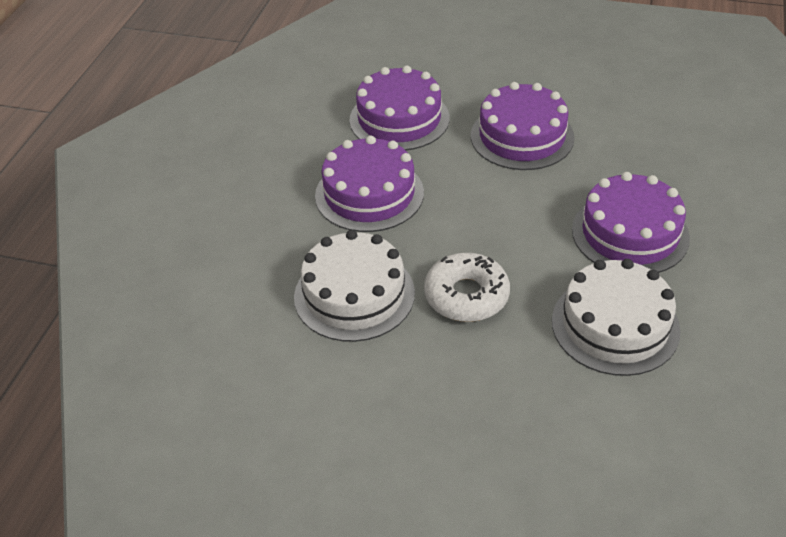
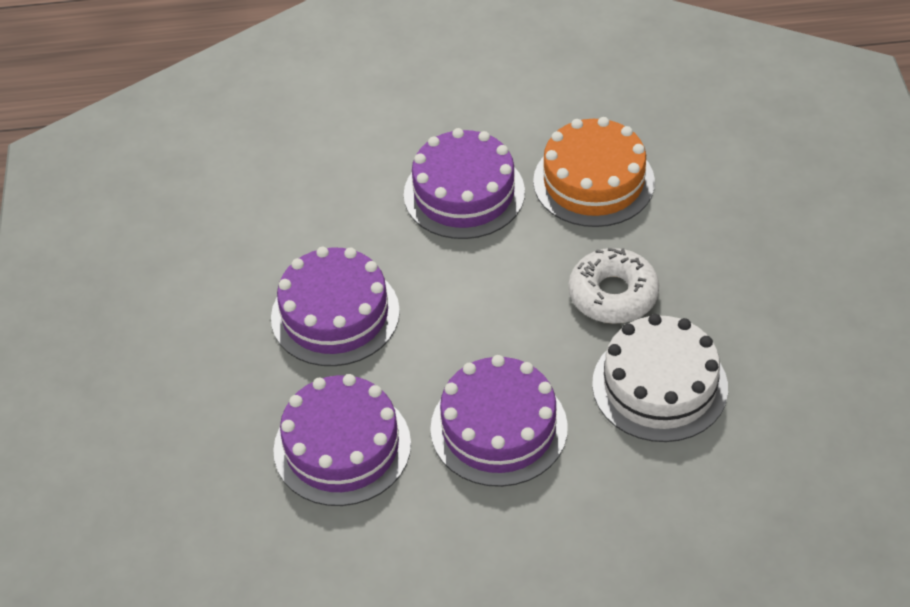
camera: 110 degrees left, 5 degrees up
white cake [552,259,681,376] -> orange cake [533,117,655,227]

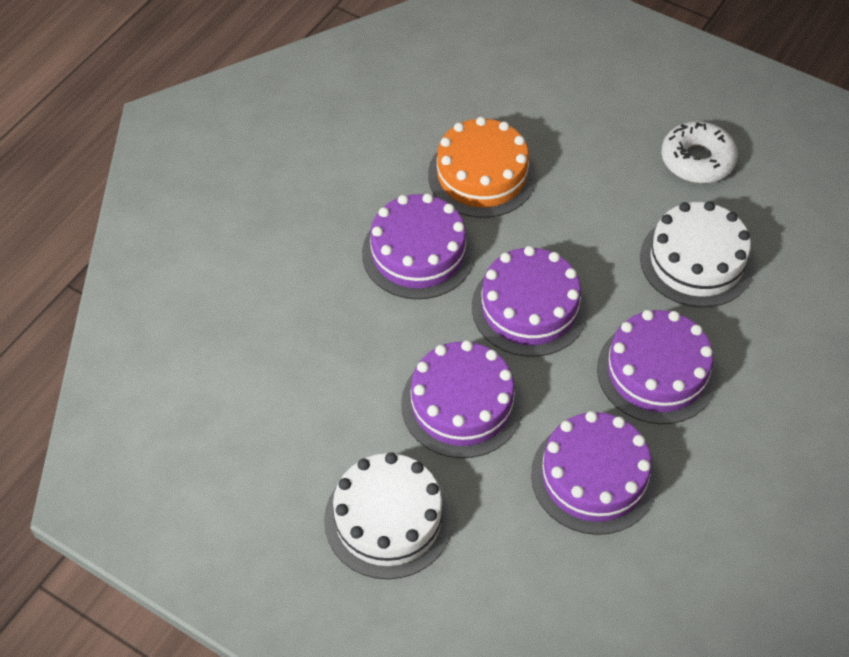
camera: 55 degrees left, 5 degrees up
white donut [569,248,659,324] -> white donut moved to [661,121,738,183]
none -> white cake [324,452,453,579]
none -> purple cake [472,246,588,357]

